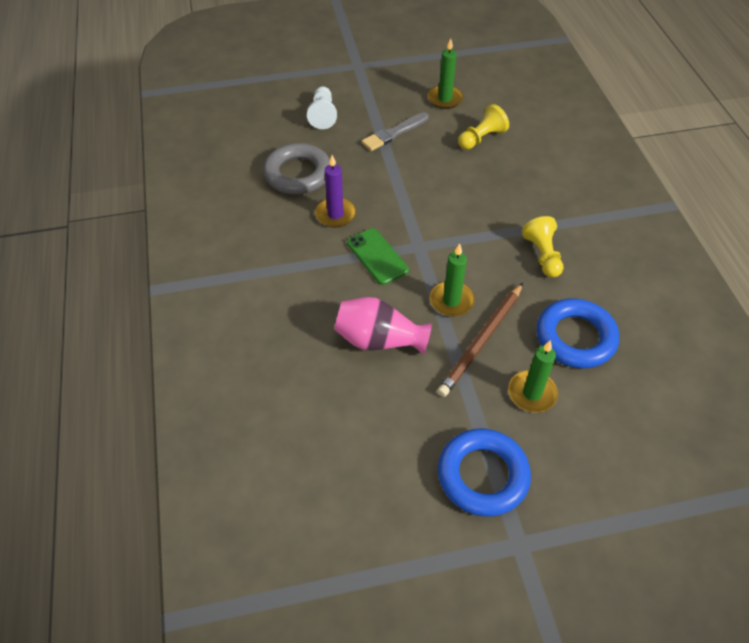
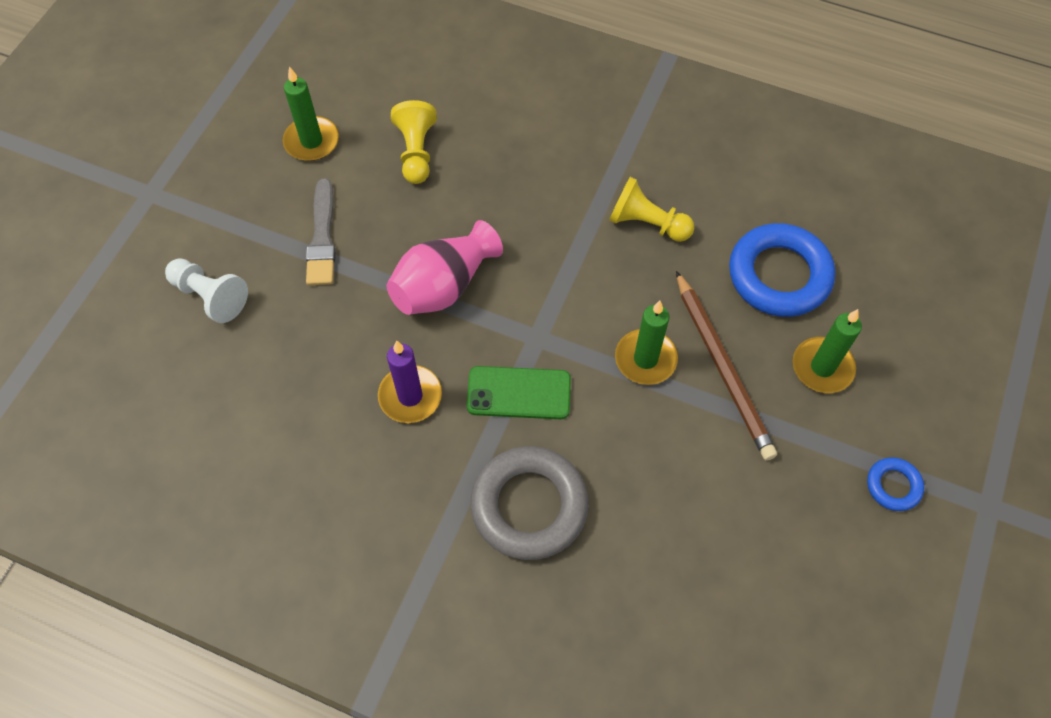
camera: 55 degrees left, 10 degrees up
grey ring [263,143,330,195] -> grey ring moved to [471,446,589,560]
pink vase [334,297,432,355] -> pink vase moved to [387,220,503,315]
blue ring [438,429,531,517] -> blue ring [867,457,924,511], size x0.48

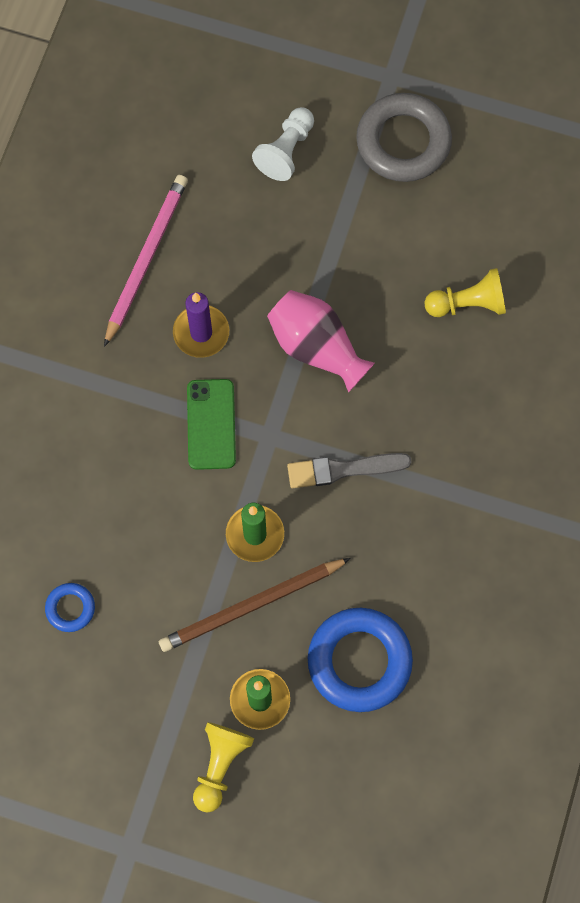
camera: 85 degrees right, 10 degrees up
green candle [283,67,339,161] -> none
grey brush [306,178,336,285] -> grey brush moved to [287,453,412,488]
grey ring [471,446,589,560] -> grey ring moved to [356,93,452,182]
yellow pawn [609,177,694,242] -> yellow pawn moved to [193,722,254,813]
blue ring [867,457,924,511] -> blue ring moved to [45,583,95,632]
none -> pink pencil [104,175,188,347]

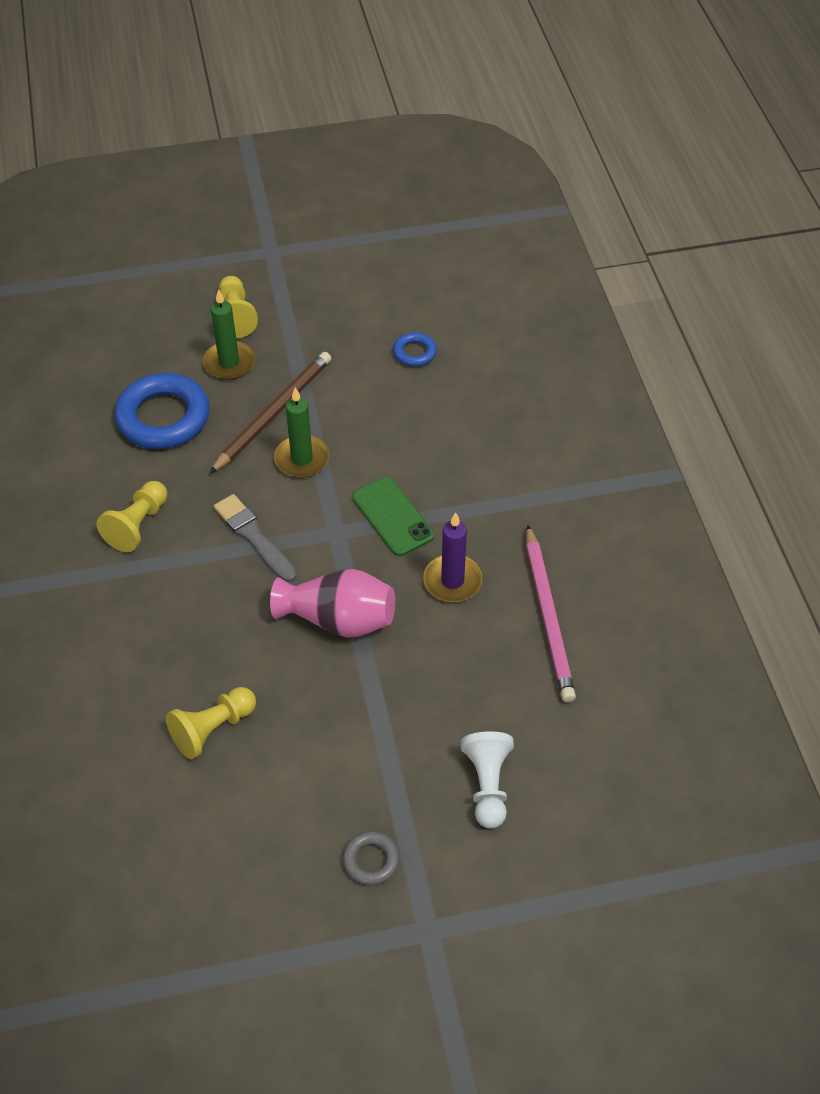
camera: 150 degrees right, 20 degrees down
grey brush [287,453,412,488] -> grey brush turned 90 degrees counterclockwise [214,494,297,582]
grey ring [356,93,452,182] -> grey ring [343,831,400,885], size x0.48
none -> yellow pawn [96,481,167,552]

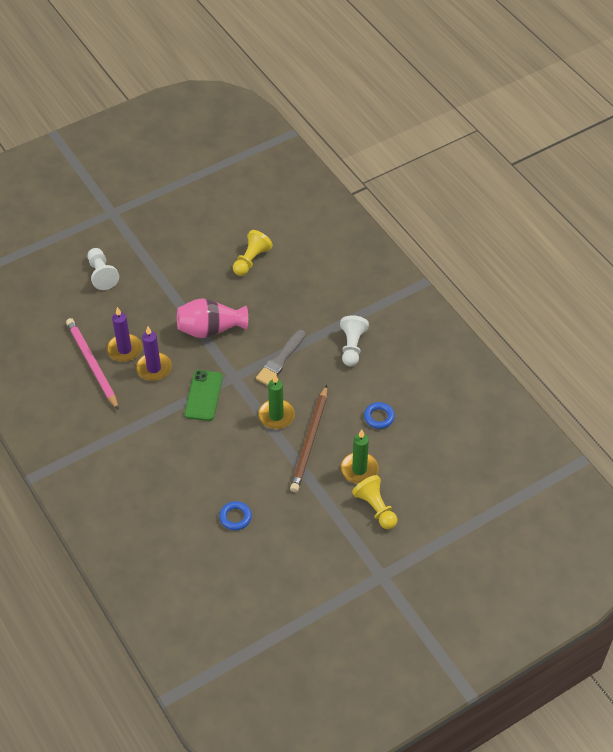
camera: 160 degrees right, 0 degrees up
yellow pawn [96,481,167,552] -> white pawn [340,315,369,366]
blue ring [114,373,210,449] -> blue ring [364,402,395,429], size x0.48
grey brush [214,494,297,582] -> grey brush turned 90 degrees clockwise [256,330,305,385]
grey ring [343,831,400,885] -> none
green phone [352,477,434,556] -> green phone turned 60 degrees clockwise [184,370,223,421]
none -> purple candle [107,307,142,362]

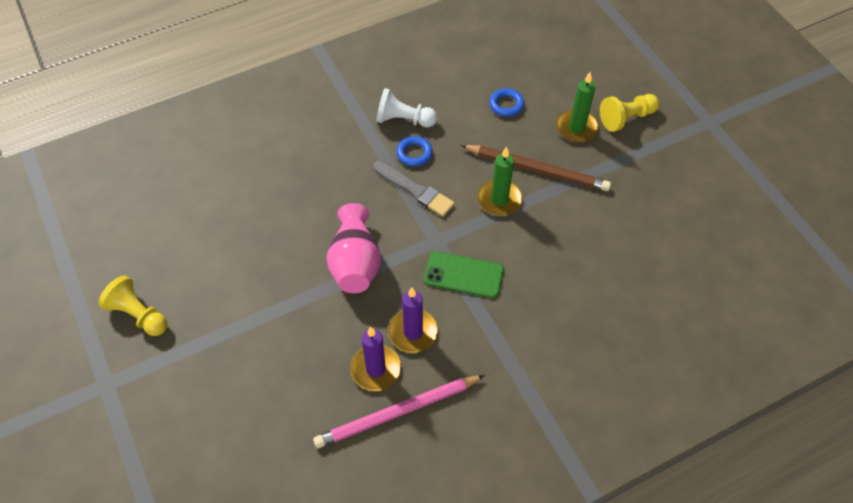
camera: 85 degrees left, 5 degrees up
white pawn [88,248,119,290] -> none
blue ring [219,501,252,530] -> blue ring moved to [396,136,433,167]
yellow pawn [233,230,273,276] -> yellow pawn moved to [98,275,168,336]

